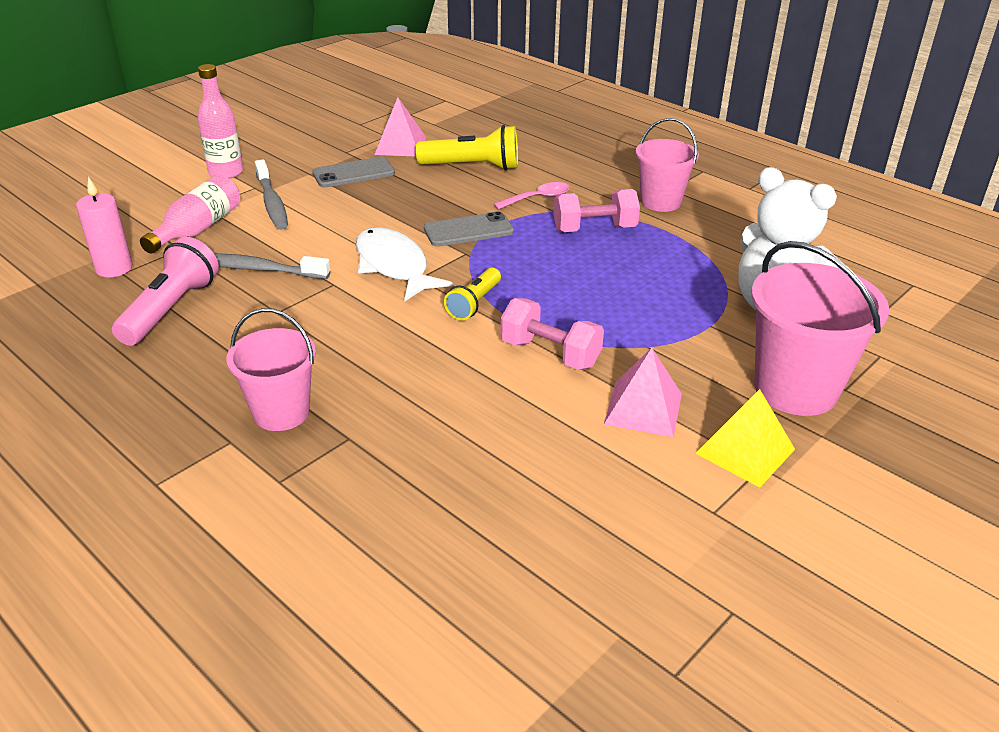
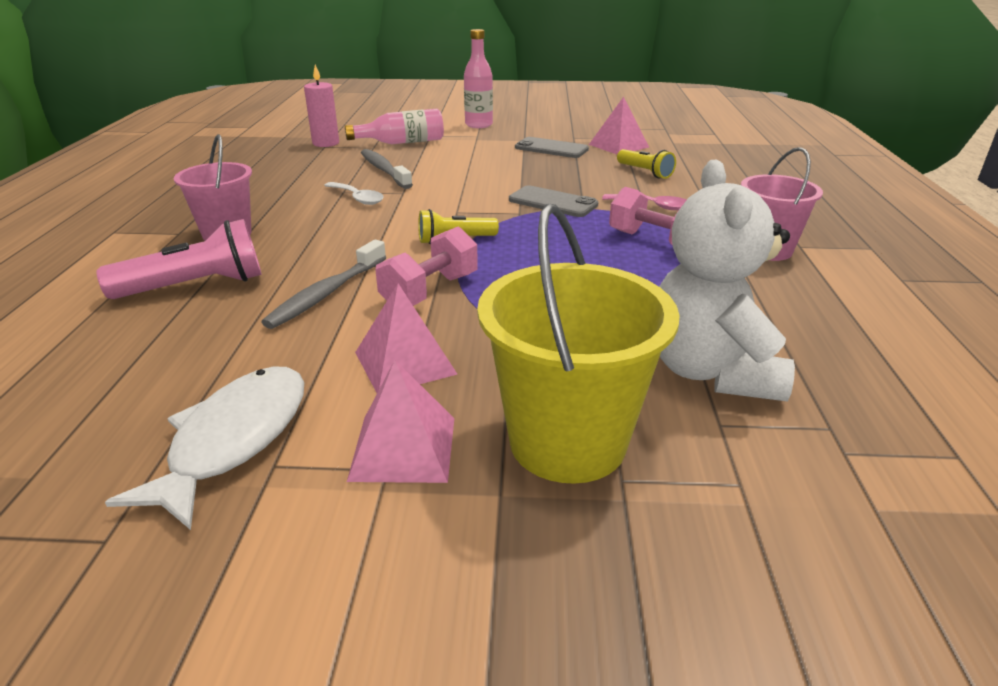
camera: 50 degrees right, 5 degrees down
pink flashlight [112,237,219,346] -> pink flashlight moved to [96,219,262,299]
grey toothbrush [255,160,288,230] -> grey toothbrush moved to [262,240,386,329]
white fish [356,227,453,301] -> white fish moved to [105,367,304,530]
yellow flashlight [416,125,518,170] -> yellow flashlight [617,149,676,179], size x0.62
pink dumbbell [500,298,604,370] -> pink dumbbell turned 45 degrees clockwise [375,226,478,306]
yellow pyramid [695,389,795,488] -> pink pyramid [347,360,454,483]
pink bucket [751,241,889,416] -> yellow bucket [477,204,680,483]
none -> white spoon [324,182,384,205]

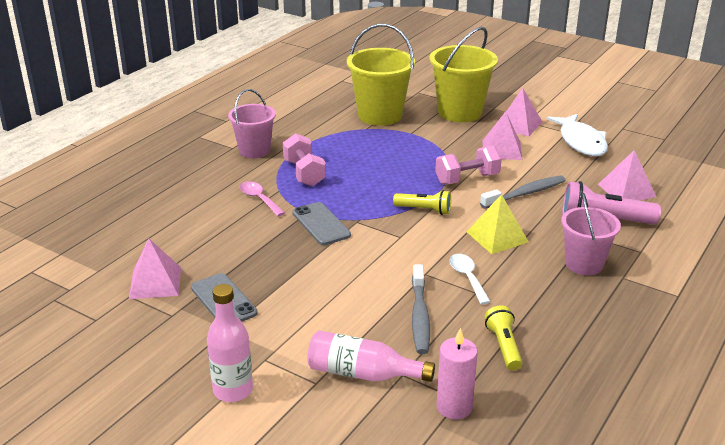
camera: 150 degrees left, 0 degrees up
white fish [105,367,304,530] -> white fish turned 60 degrees counterclockwise [547,114,608,156]
yellow flashlight [617,149,676,179] -> yellow flashlight moved to [484,305,522,371]
white teddy bear [659,160,795,401] -> yellow bucket [347,24,415,126]
none -> yellow pyramid [467,194,529,254]
none -> pink pyramid [598,150,656,201]

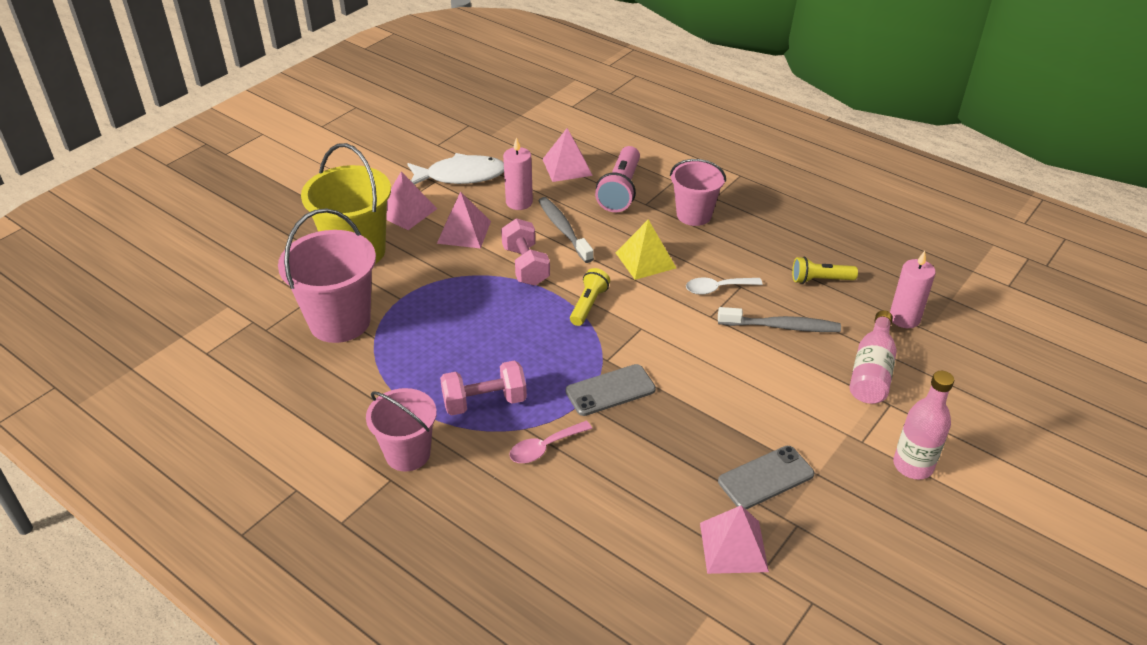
camera: 85 degrees left, 10 degrees up
yellow bucket [347,24,415,126] -> pink bucket [278,208,376,343]
none -> pink candle [503,137,533,210]

